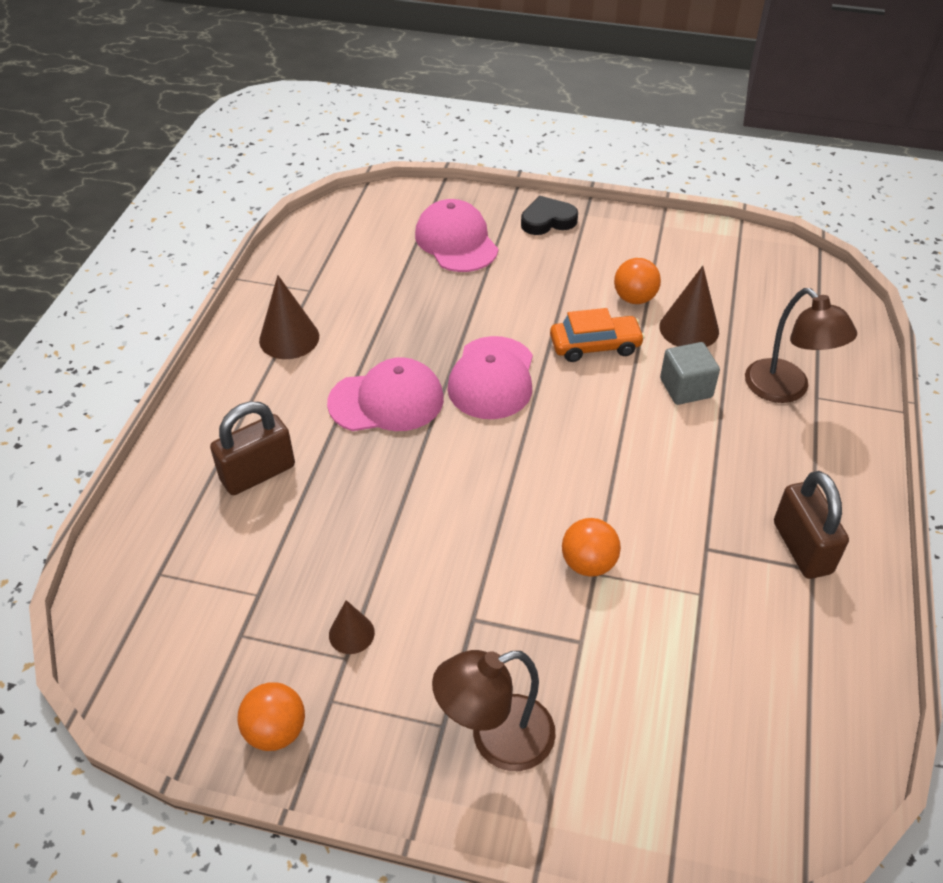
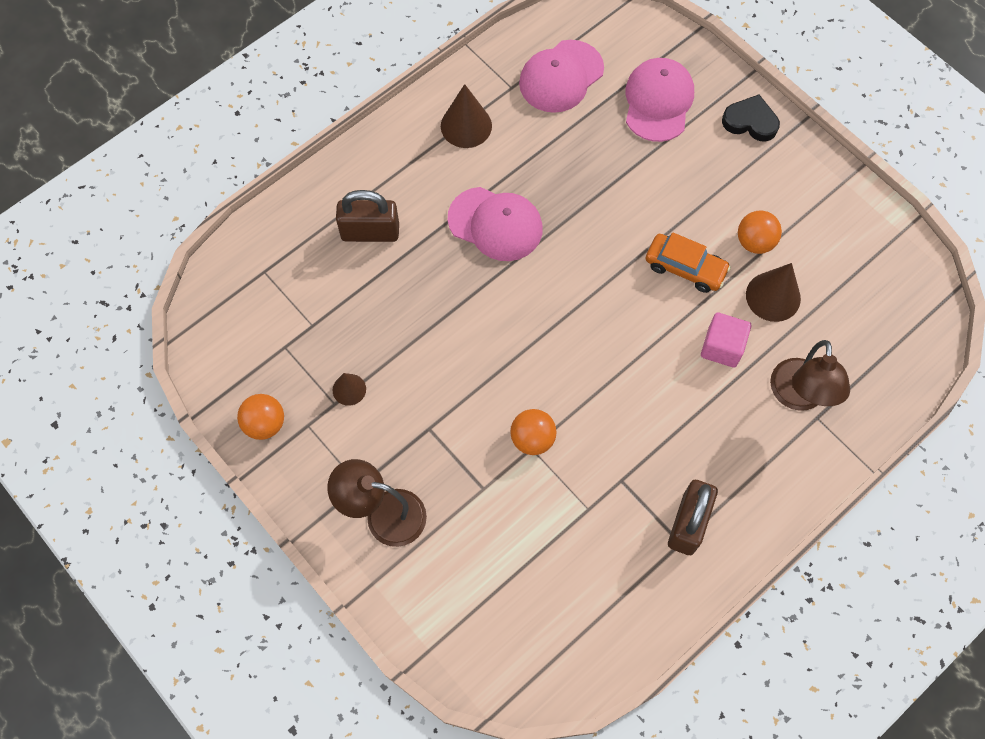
camera: 35 degrees right, 20 degrees up
pink cap [447,336,533,419] -> pink cap moved to [519,40,604,113]
grey cube [660,342,720,405] -> pink cube [701,312,751,368]

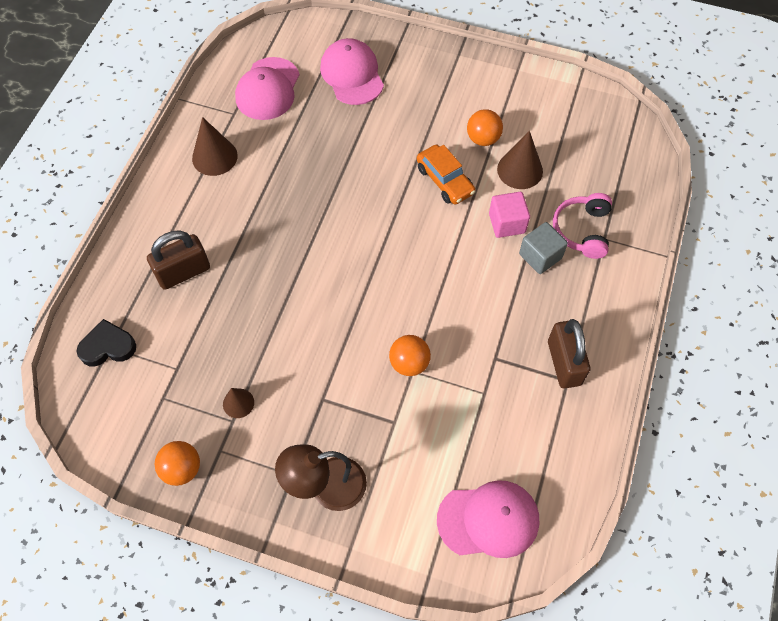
camera: 30 degrees left, 5 degrees down
pink cap [448,187,543,261] -> pink cap moved to [437,480,539,558]
orange car [646,232,731,293] -> orange car turned 60 degrees clockwise [417,145,476,205]
black heart [722,95,780,142] -> black heart moved to [76,319,136,367]
brown lamp [770,340,850,411] -> pink headphones [553,193,612,259]
none -> grey cube [519,222,568,274]

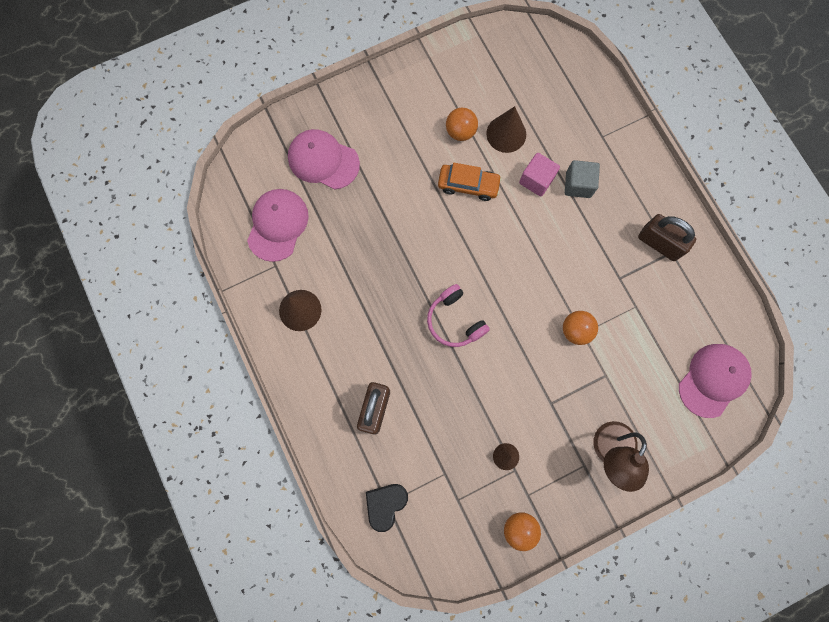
camera: 45 degrees left, 15 degrees up
pink cap [235,57,300,120] -> pink cap turned 135 degrees counterclockwise [247,189,309,262]
pink headphones [553,193,612,259] -> pink headphones moved to [427,284,490,347]

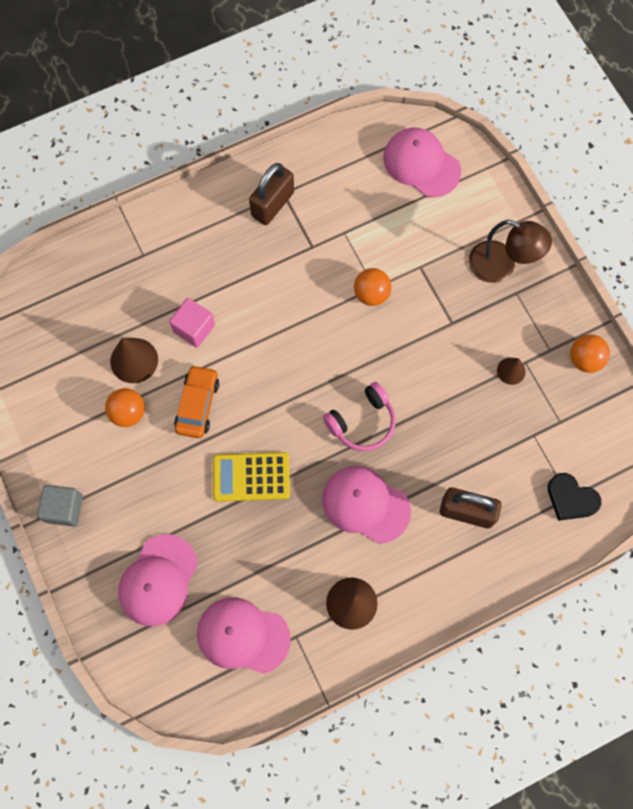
camera: 90 degrees left, 5 degrees down
grey cube [565,160,600,198] -> grey cube moved to [37,485,83,527]
none -> yellow calculator [213,452,290,502]
none -> pink cap [322,466,411,544]

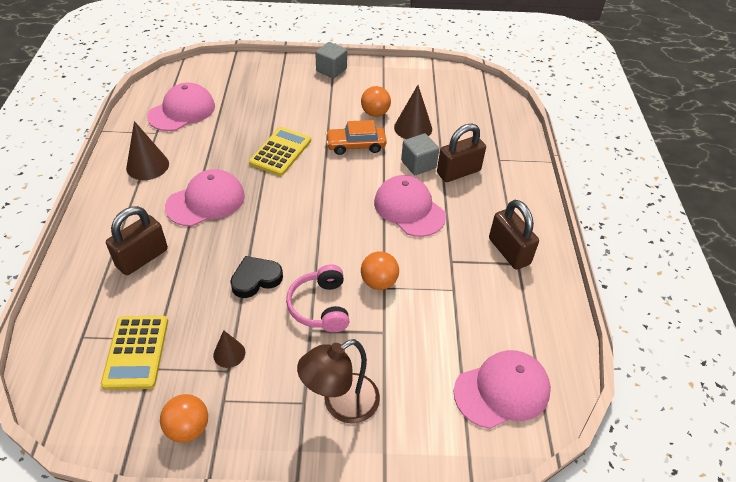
camera: 115 degrees right, 25 degrees down
pink cap [118,534,198,626] -> pink cap moved to [374,175,446,237]
pink cube [169,298,215,347] -> grey cube [401,133,439,175]
orange car [174,365,219,438] -> orange car turned 135 degrees clockwise [325,120,387,155]
pink headphones [323,382,396,451] -> pink headphones moved to [286,265,349,332]
black heart [548,473,601,521] -> black heart moved to [230,256,283,298]
none -> yellow calculator [101,316,168,390]
none -> brown padlock [437,123,486,182]

